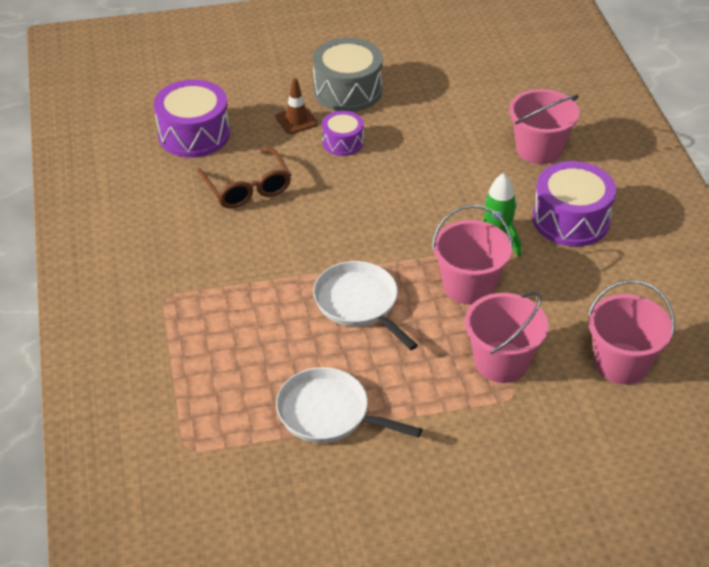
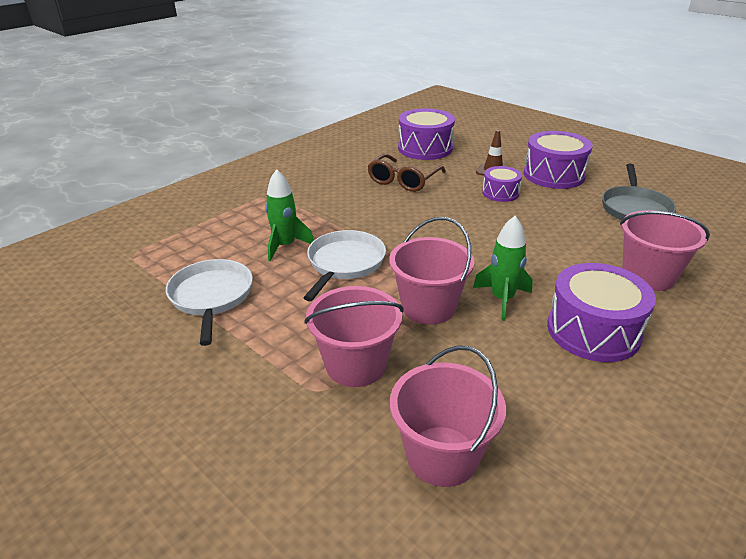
camera: 55 degrees right, 10 degrees down
grey drum [313,38,383,112] -> purple drum [524,131,593,189]
none -> green rocket [265,169,314,261]
none -> grey pan [602,164,676,220]

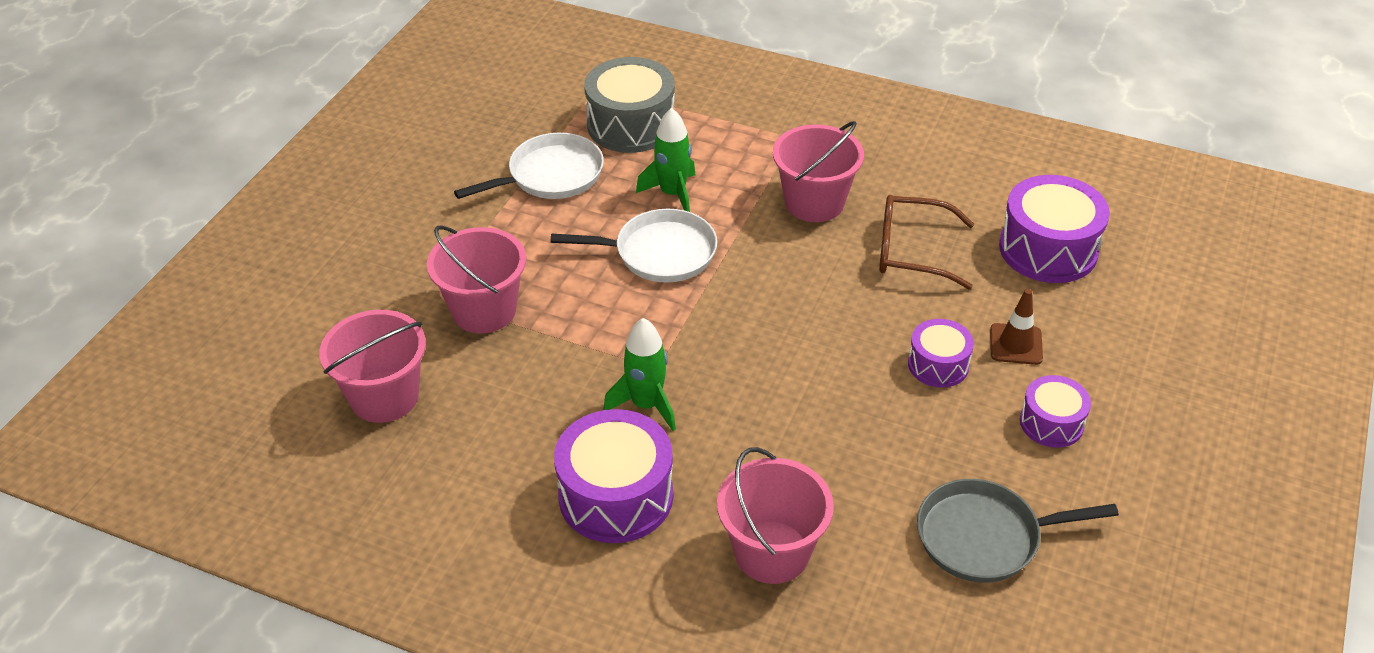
camera: 70 degrees right, 10 degrees up
pink bucket [389,217,474,324] -> pink bucket moved to [773,121,864,222]
purple drum [524,131,593,189] -> purple drum [1020,375,1091,448], size x0.58
none -> grey drum [584,57,675,153]

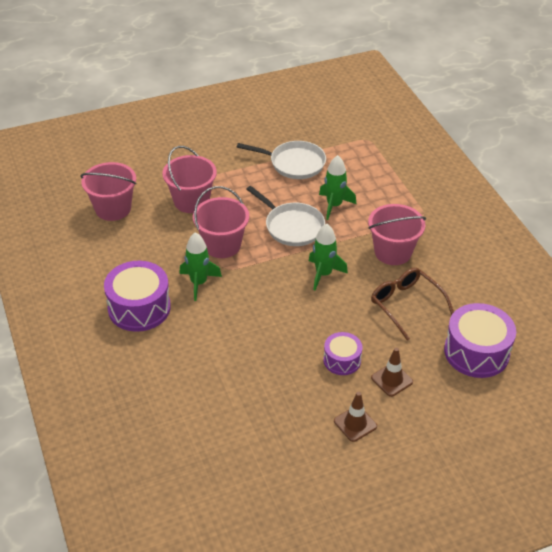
camera: 45 degrees right, 0 degrees up
grey drum [584,57,675,153] -> none
pink bucket [717,447,834,584] -> pink bucket moved to [193,186,249,258]
grey pan [917,479,1119,583] -> none
purple drum [1020,375,1091,448] -> brown traffic cone [334,392,377,442]
none -> green rocket [309,224,348,290]

